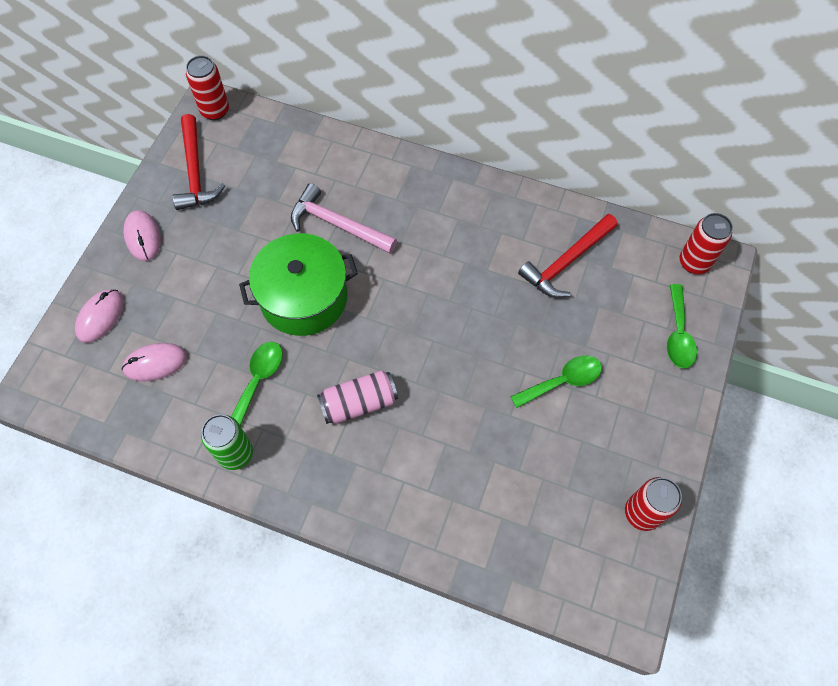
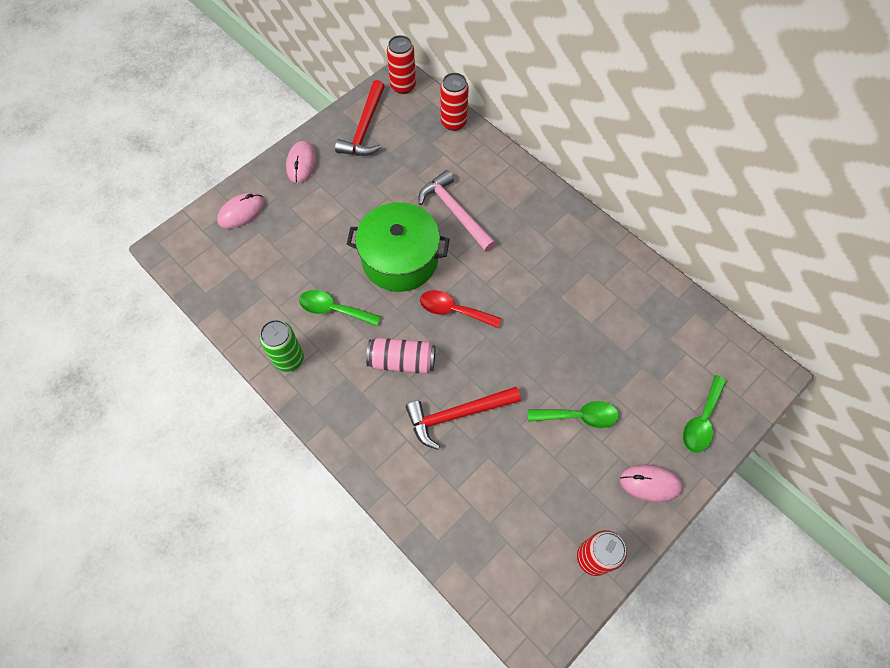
camera: 25 degrees right, 0 degrees up
pink mouse [122,343,187,382] -> pink mouse moved to [620,464,683,502]
green spoon [231,342,283,426] -> green spoon turned 120 degrees counterclockwise [299,290,381,326]
red hammer [518,214,618,298] -> red hammer moved to [406,387,521,450]
red can [679,213,733,274] -> red can moved to [440,73,469,131]
none -> red spoon [420,290,502,328]

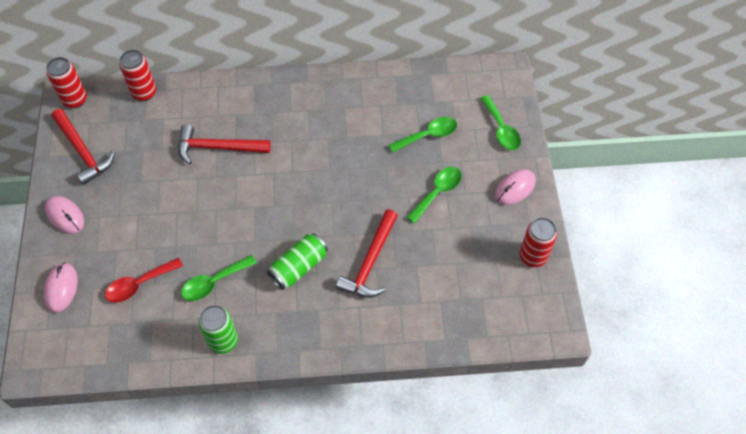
camera: 50 degrees left, 5 degrees down
green pot [347,202,449,292] -> none
pink can [366,338,435,374] -> green can [267,233,328,290]
pink hammer [419,170,496,252] -> red hammer [178,124,271,164]
red spoon [420,290,502,328] -> red spoon moved to [105,258,183,303]
none -> green spoon [389,117,457,152]

